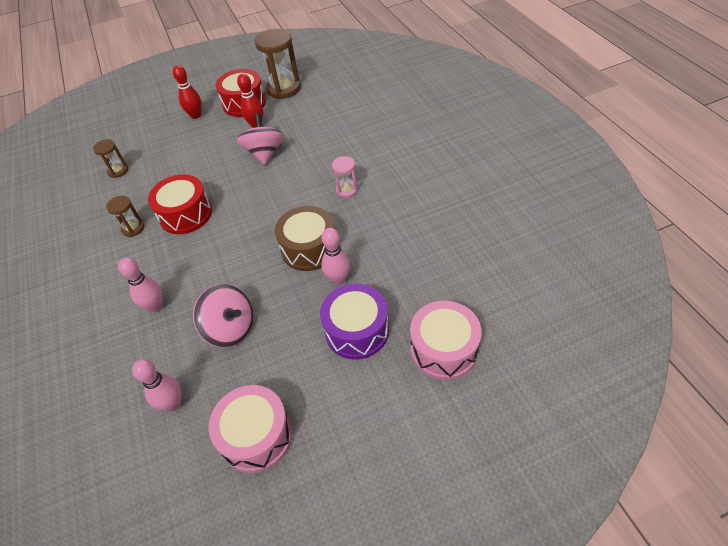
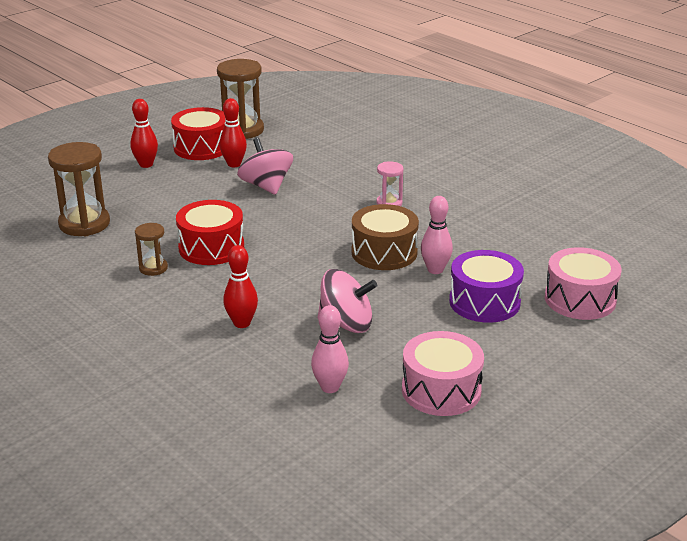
camera: 25 degrees left, 20 degrees down
brown hourglass [93,139,128,178] -> brown hourglass [48,142,110,236], size x1.89
pink bowling pin [118,257,163,312] -> red bowling pin [223,245,258,328]

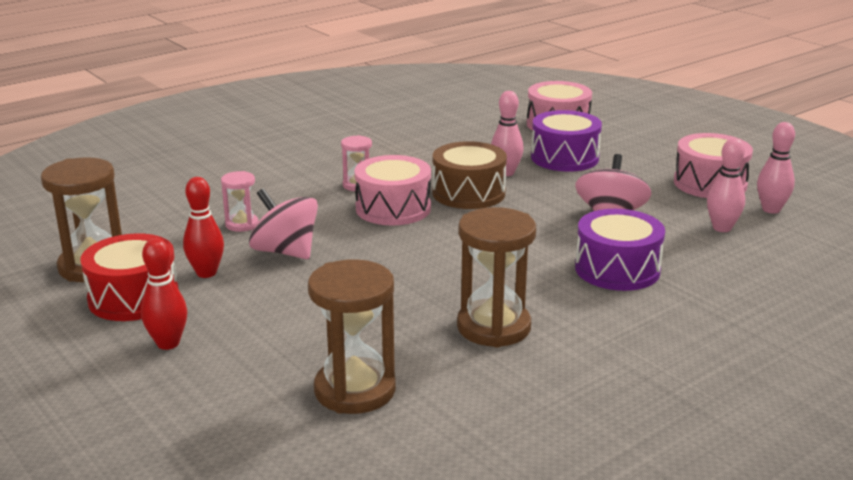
camera: 85 degrees left, 5 degrees down
brown hourglass [135,223,168,276] -> brown hourglass [457,207,536,347], size x1.89
red drum [176,200,244,265] -> none
red bowling pin [223,245,258,328] -> purple drum [575,209,665,291]
pink spinning top [237,138,293,195] -> pink spinning top turned 60 degrees clockwise [249,188,318,259]
none -> pink hourglass [221,171,258,232]
none -> pink drum [354,155,431,225]
none -> pink bowling pin [757,122,795,214]

